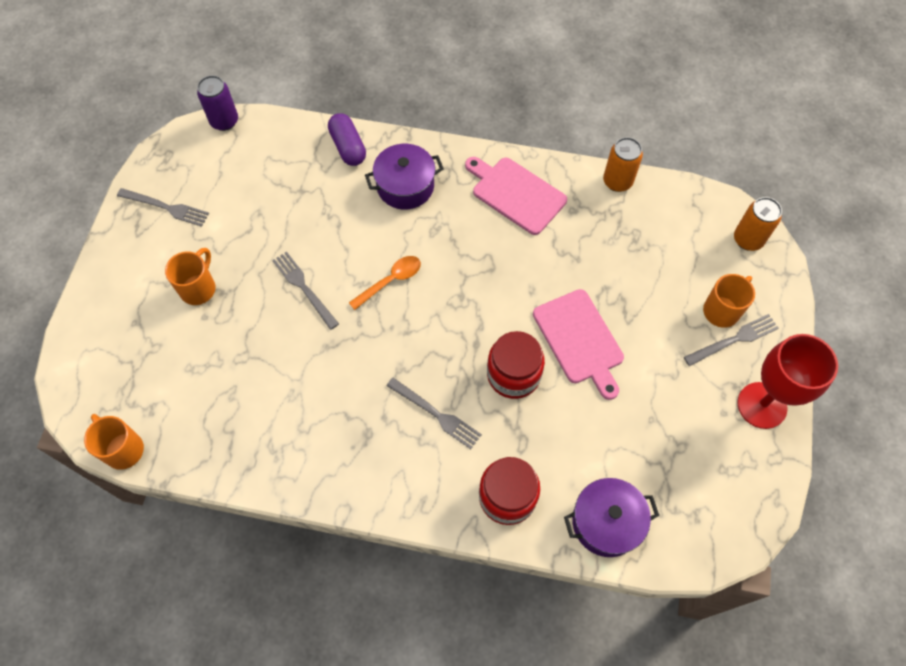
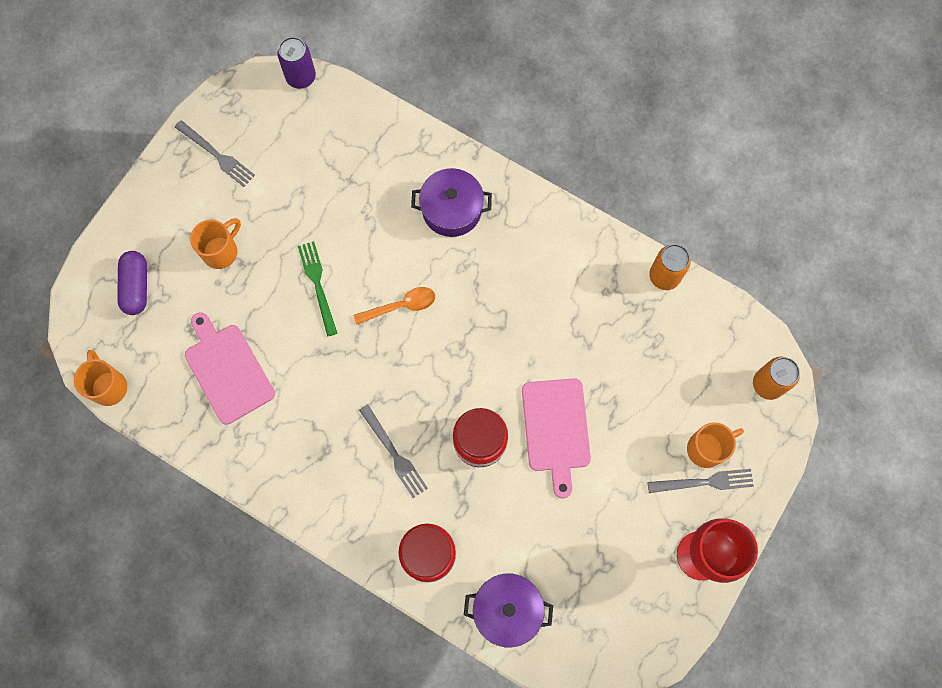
camera: 20 degrees right, 10 degrees up
grey fork [272,251,339,330] -> green fork [298,241,338,337]
purple capsule [328,113,366,166] -> purple capsule moved to [117,251,147,315]
pink cutting board [465,157,567,235] -> pink cutting board moved to [185,312,275,425]

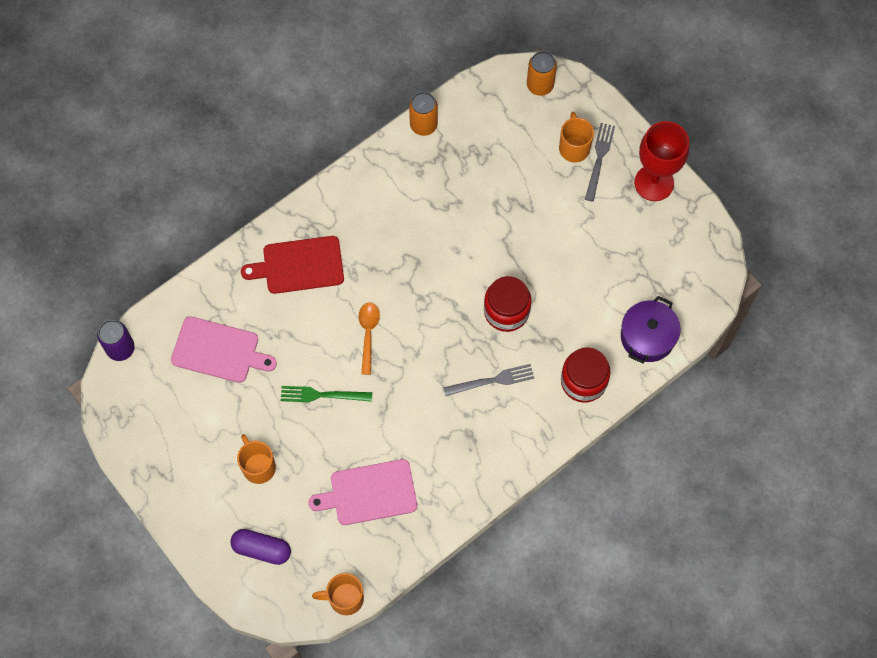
camera: 70 degrees left, 5 degrees down
grey fork [175,120,255,187] -> none
purple pot [411,168,492,237] -> red cutting board [241,236,344,294]
pink cutting board [522,378,591,498] -> pink cutting board moved to [171,316,277,383]

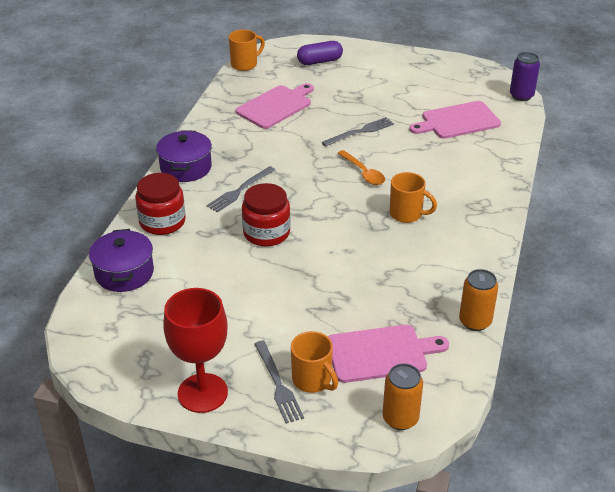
camera: 145 degrees right, 30 degrees down
orange mug [237,434,276,484] -> orange mug moved to [390,172,437,223]
red cutting board [241,236,344,294] -> none
green fork [281,386,372,402] -> grey fork [322,117,394,147]
none -> purple pot [156,130,212,182]
none -> pink cutting board [328,325,449,383]

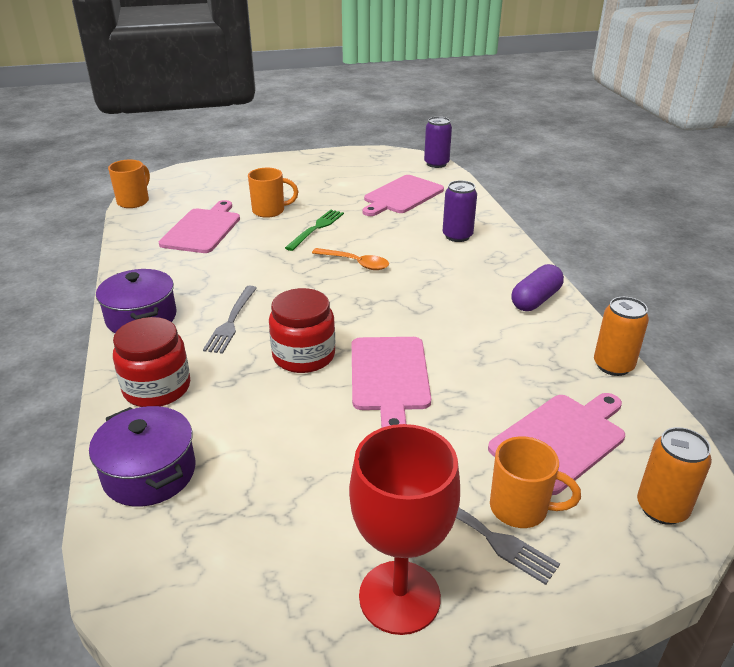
camera: 30 degrees left, 5 degrees down
purple capsule [297,41,343,65] -> purple capsule moved to [511,264,564,311]
grey fork [322,117,394,147] -> green fork [285,210,344,251]
orange mug [390,172,437,223] -> orange mug moved to [248,168,298,218]
none -> pink cutting board [352,337,431,427]
none -> purple can [443,180,477,242]

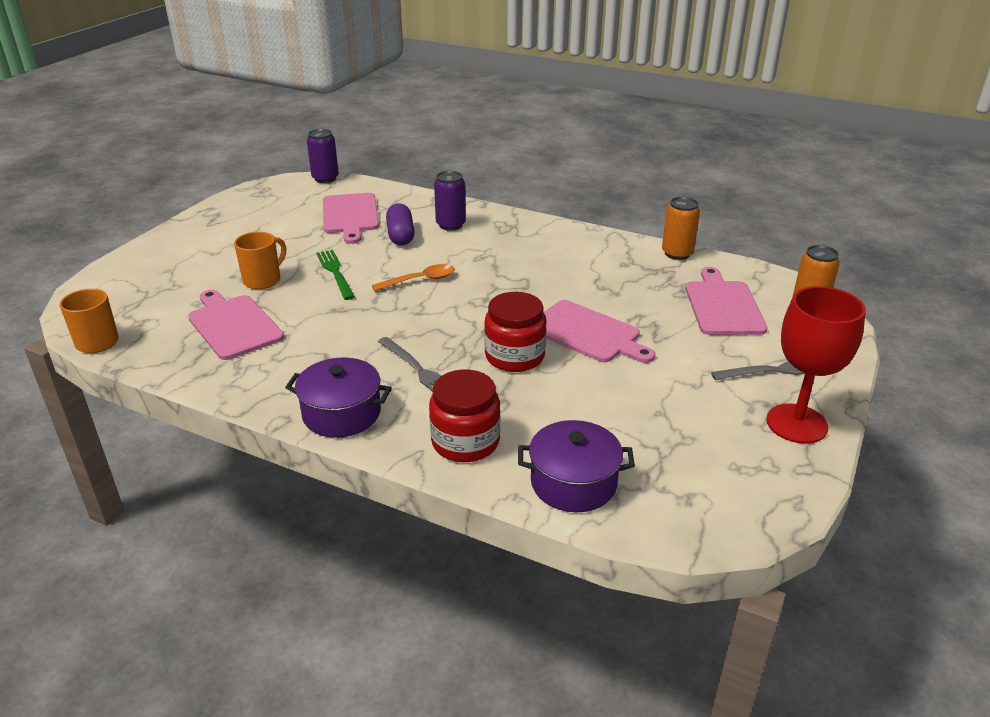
camera: 50 degrees left, 0 degrees up
orange mug [490,436,581,528] -> none
purple capsule [511,264,564,311] -> purple capsule moved to [386,203,415,245]

